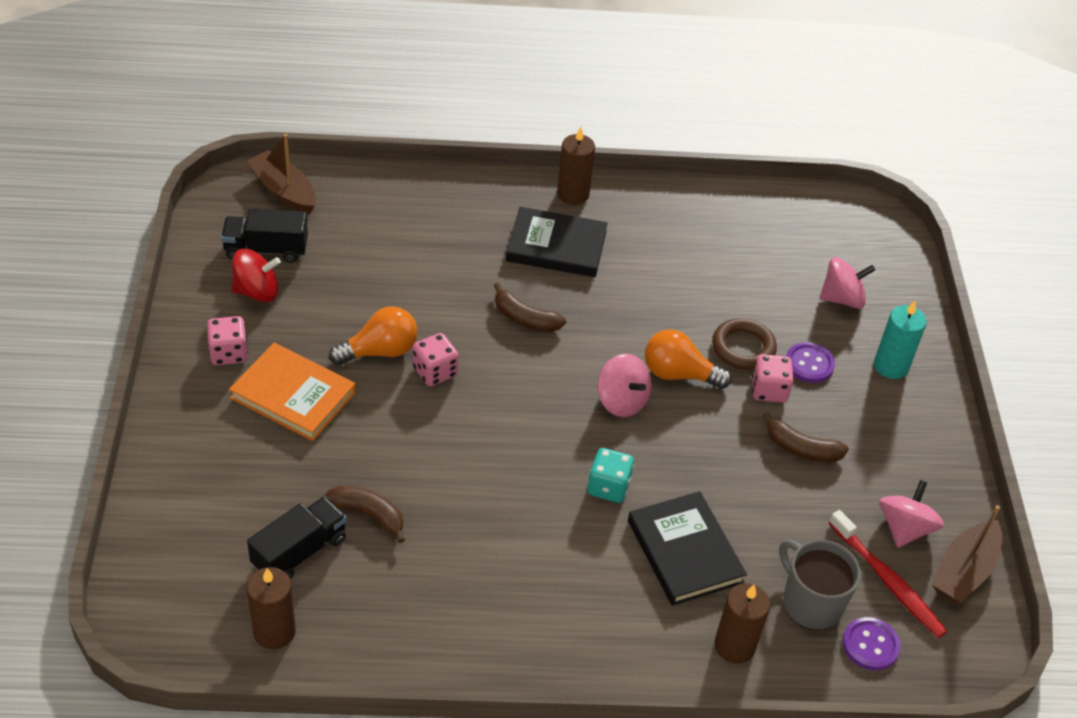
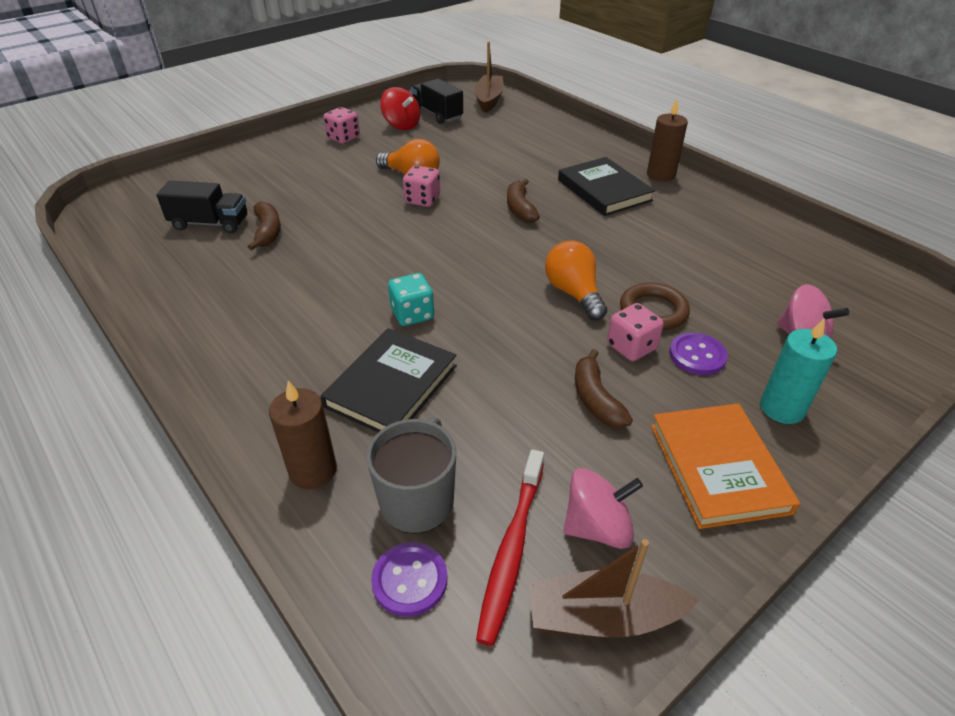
camera: 55 degrees right, 5 degrees down
orange book [229,343,356,441] -> orange book moved to [651,404,800,529]
brown candle [247,567,296,649] -> none
pink spinning top [597,354,652,417] -> none

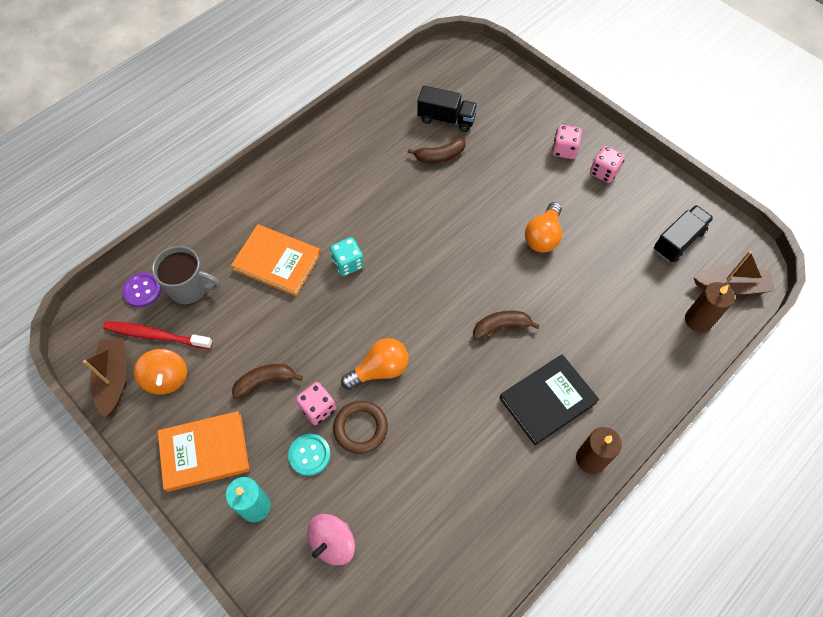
camera: 85 degrees right, 20 degrees up
black truck [156,181,247,233] -> black truck turned 75 degrees counterclockwise [417,86,478,132]
brown candle [269,381,337,489] -> brown candle moved to [685,282,735,332]
black book [321,328,457,432] -> orange book [231,224,321,296]
red spinning top [380,87,420,130] -> none
pink dice [403,165,440,207] -> pink dice moved to [552,125,582,159]
pink spinning top [564,468,643,549] -> orange spinning top [134,349,187,395]
purple button [669,333,728,375] -> turquoise button [288,434,331,476]

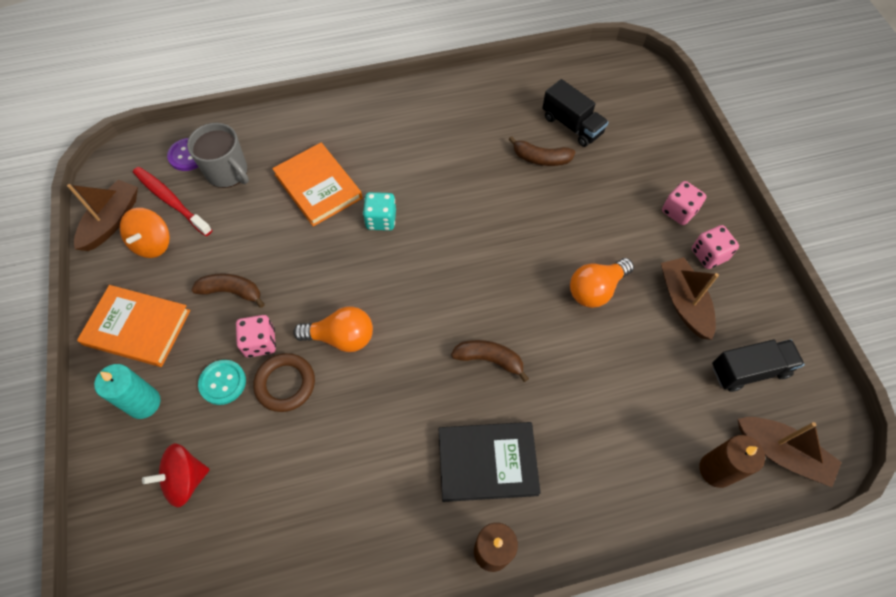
camera: 30 degrees right, 0 degrees up
pink spinning top [307,514,355,565] -> red spinning top [142,443,210,507]
none -> brown boat [661,257,719,340]

